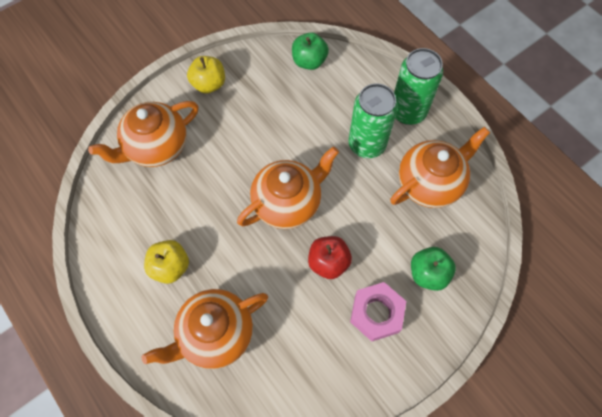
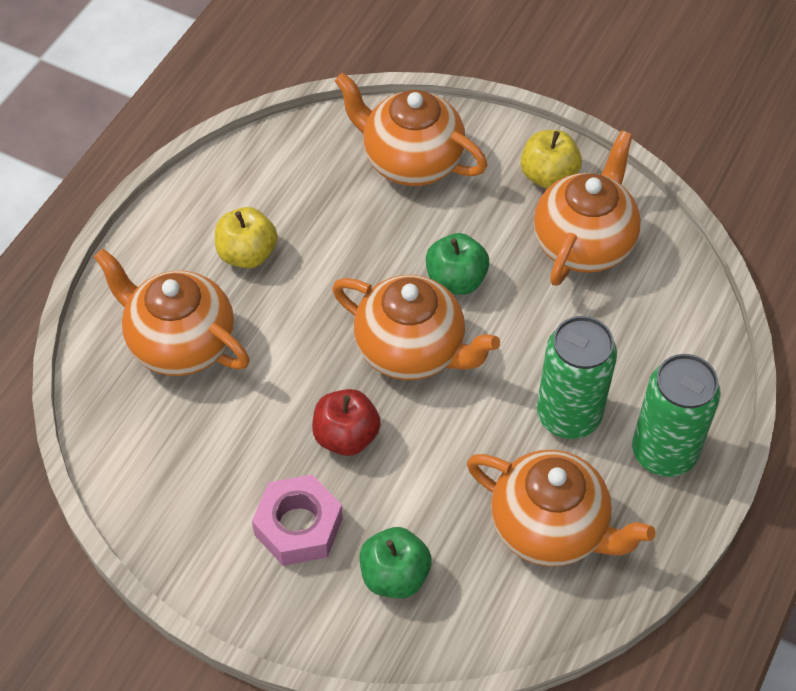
camera: 65 degrees right, 10 degrees down
green apple [292,32,329,70] -> green apple moved to [426,233,489,295]
none -> orange teapot [534,130,641,286]

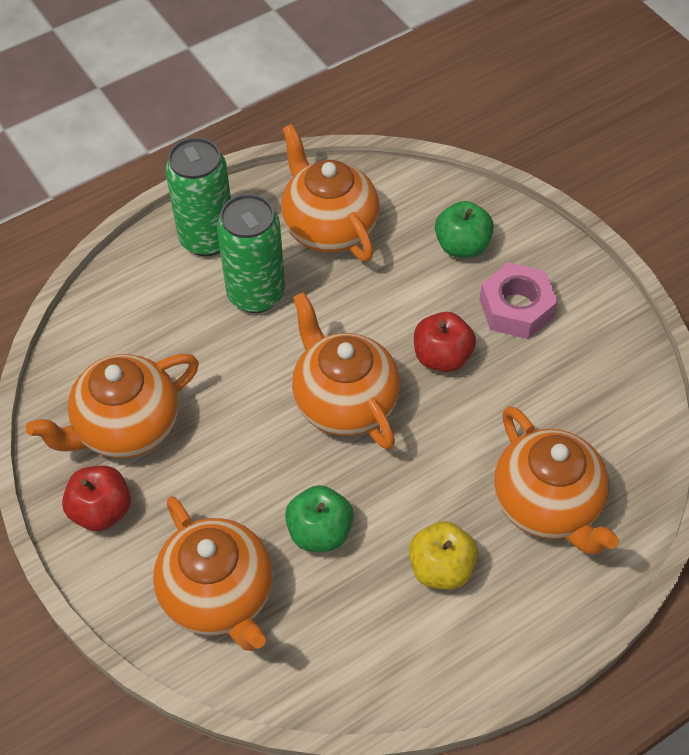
camera: 150 degrees left, 0 degrees up
green apple [426,233,489,295] -> green apple moved to [285,485,354,552]
yellow apple [521,130,582,189] -> red apple [62,466,131,531]

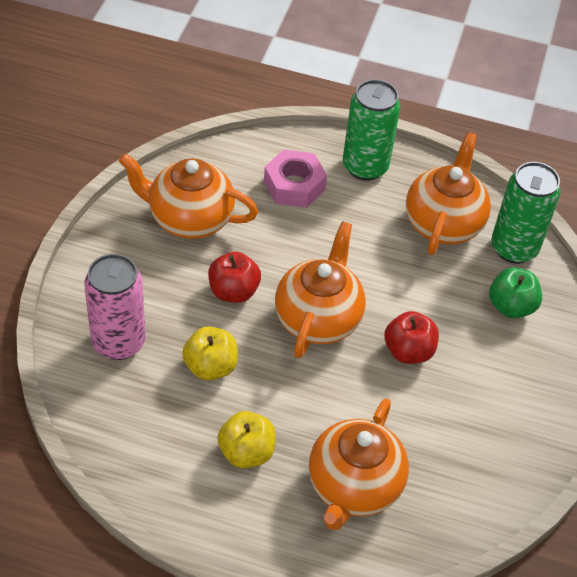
camera: 45 degrees right, 5 degrees down
red apple [62,466,131,531] -> red apple moved to [208,252,261,303]
orange teapot [153,496,273,651] -> pink can [84,254,146,360]
green can [217,194,285,313] -> green can moved to [491,162,561,264]
green apple [285,485,354,552] -> yellow apple [182,326,238,381]
pink nut [479,262,558,339] -> pink nut moved to [264,149,327,208]

